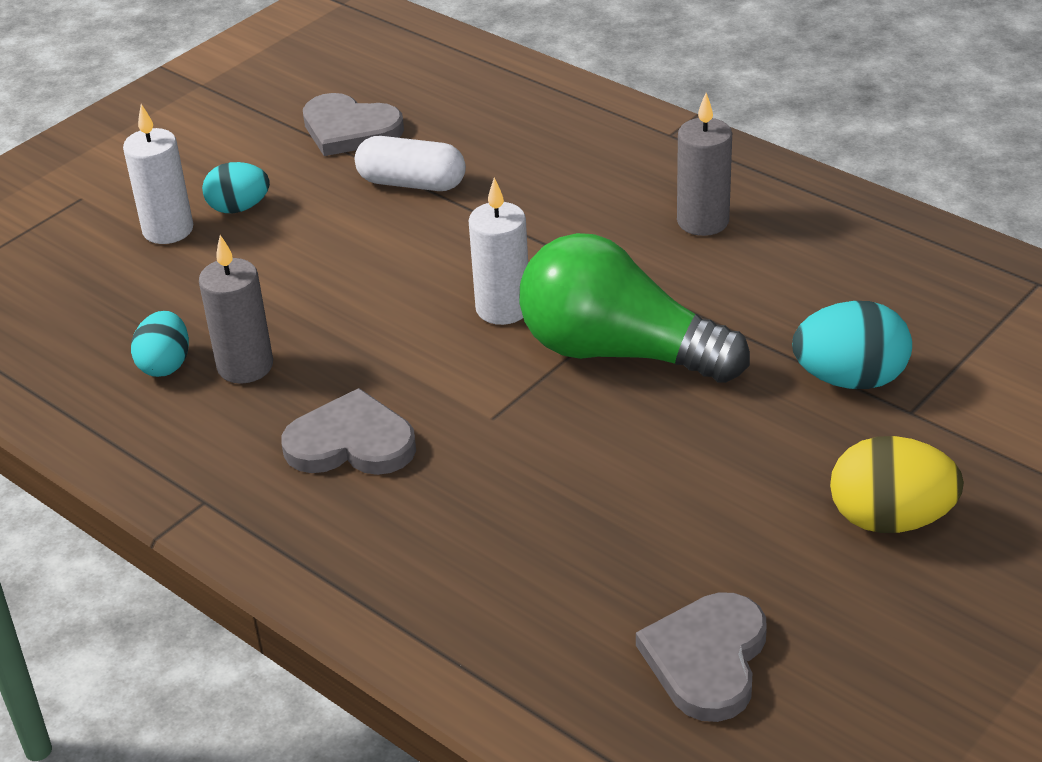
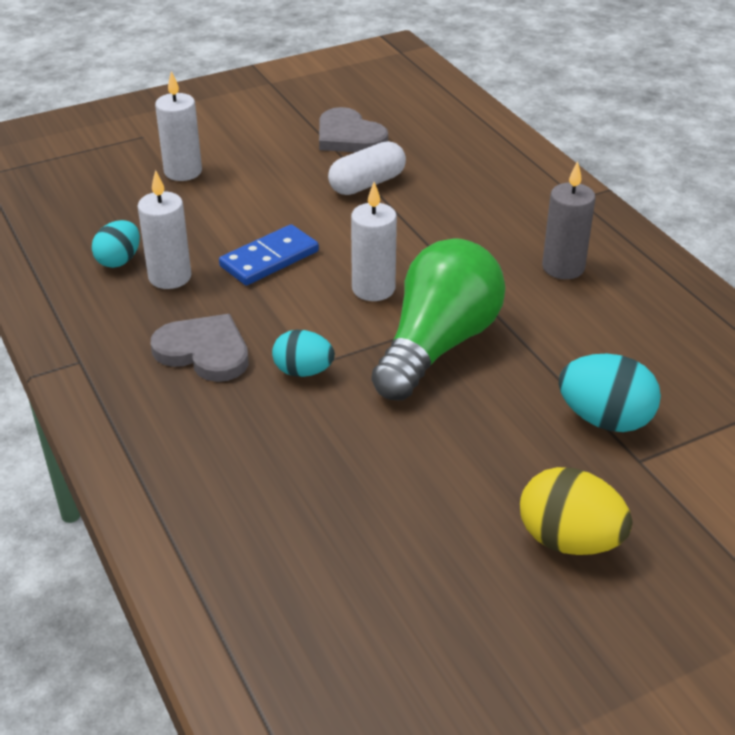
camera: 20 degrees right, 0 degrees up
grey candle [199,235,273,384] -> white candle [138,170,191,289]
turquoise egg [202,162,270,213] -> turquoise egg moved to [272,330,335,377]
white capsule [355,136,466,191] -> white capsule turned 75 degrees counterclockwise [328,141,406,195]
green light bulb [519,233,750,383] -> green light bulb turned 75 degrees clockwise [371,238,506,400]
grey heart [636,592,767,722] -> none
none -> blue domino [219,224,319,286]

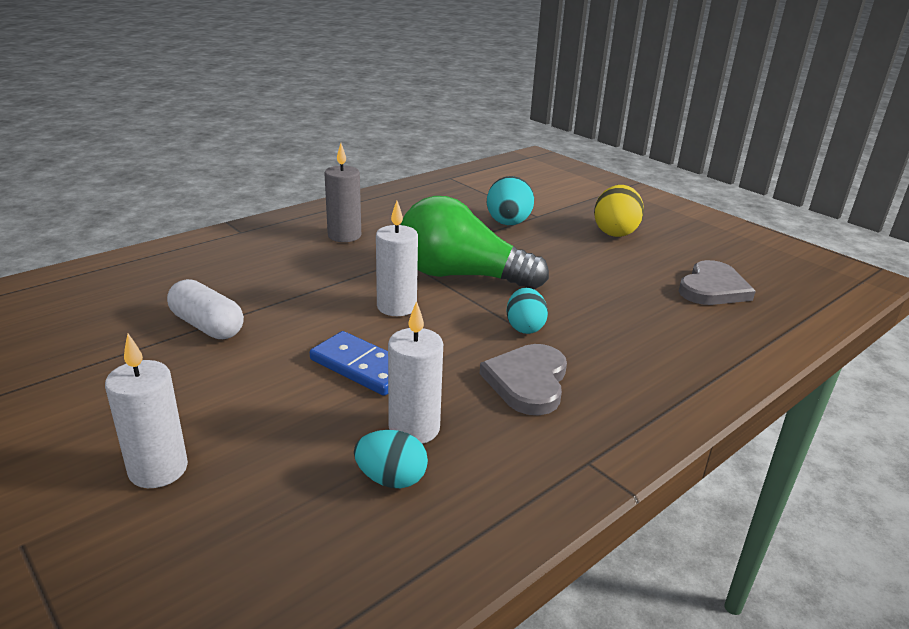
camera: 105 degrees left, 10 degrees down
grey heart [319,107,388,152] -> grey heart moved to [678,260,756,305]

